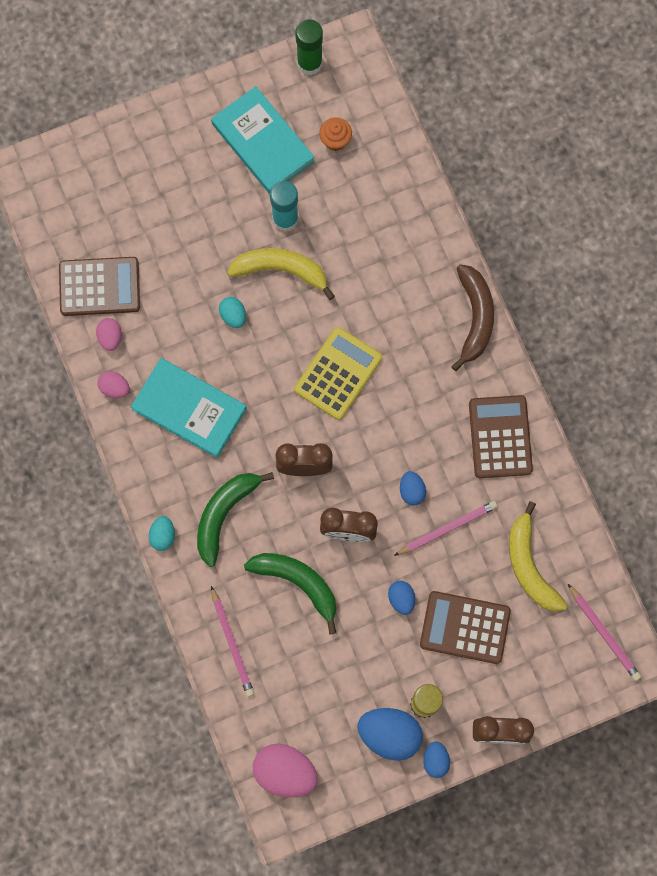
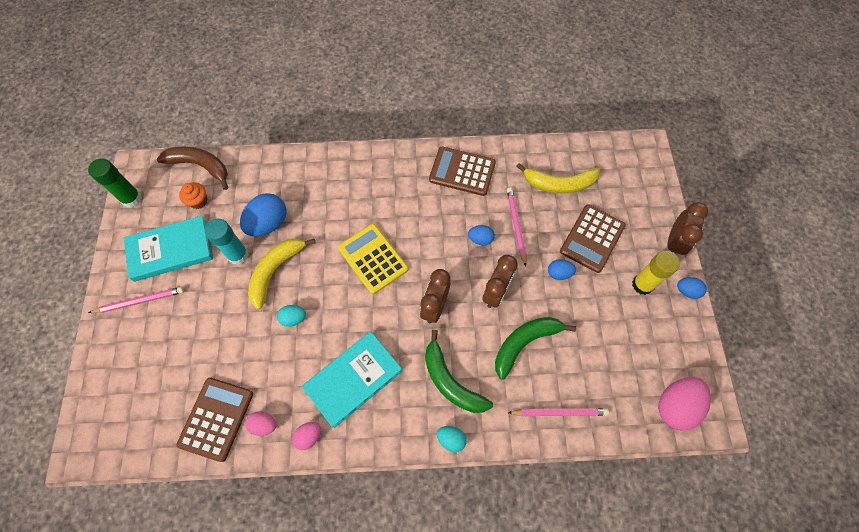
camera: 70 degrees left, 10 degrees down
blue egg [357,708,423,761] -> blue egg moved to [240,193,286,236]
brown banana [451,264,494,371] -> brown banana moved to [156,146,228,190]
pink pencil [568,584,641,681] -> pink pencil moved to [88,287,184,313]

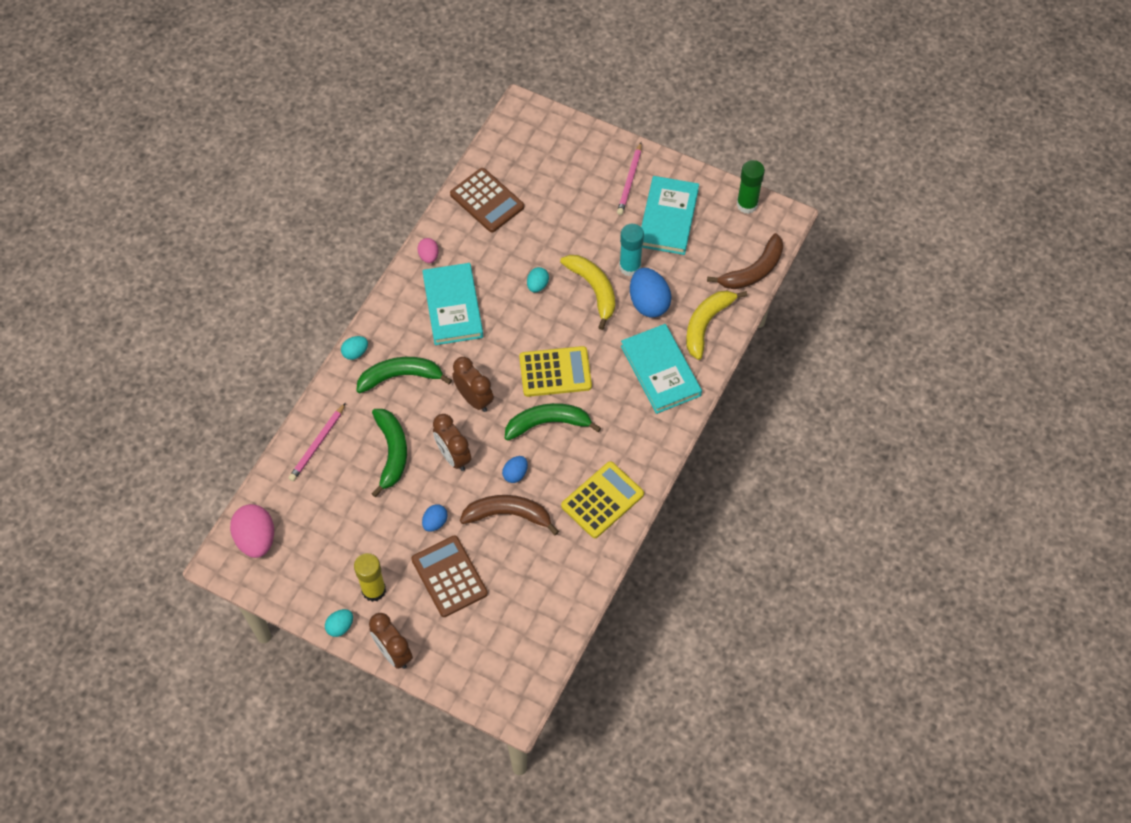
camera: 120 degrees right, 5 degrees down
orange cupcake [179,182,208,209] -> none
pink egg [246,411,277,436] -> none
brown calculator [429,147,496,196] -> yellow calculator [561,461,644,538]
pink pencil [507,188,526,267] -> brown banana [460,495,559,535]
yellow banana [516,163,600,194] -> yellow banana moved to [686,291,747,360]
blue egg [677,277,707,299] -> turquoise egg [325,609,353,637]
none -> green banana [505,403,601,441]
none -> turquoise book [621,324,702,414]

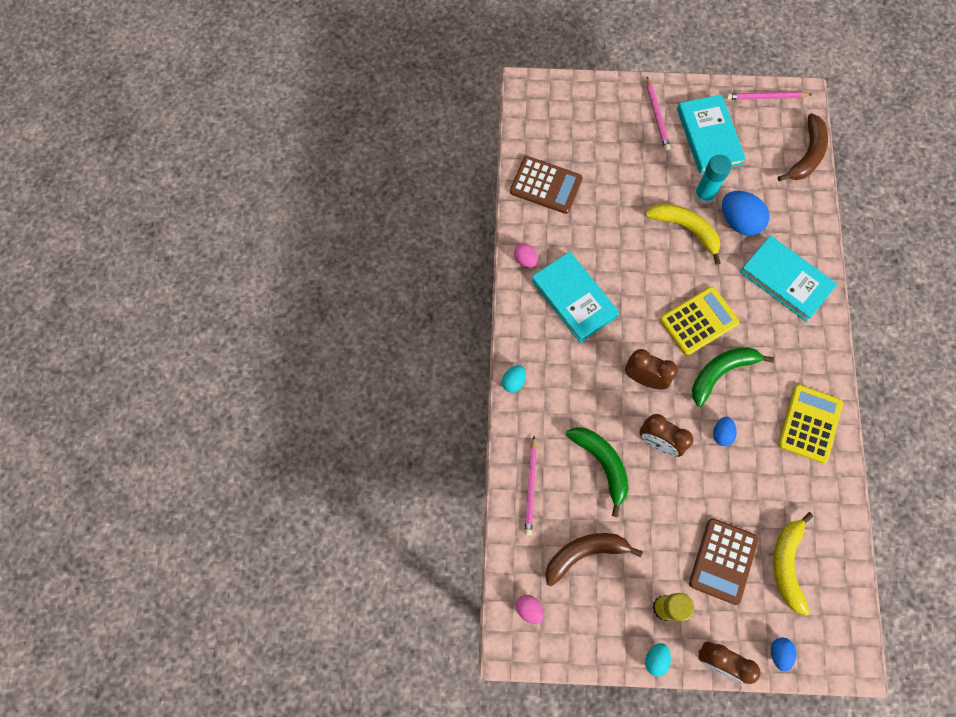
camera: 25 degrees left, 10 degrees up
pink egg [230,504,274,558] -> pink egg [516,595,544,624], size x0.54
green banana [356,357,452,393] -> none
brown calculator [411,536,488,617] -> brown calculator turned 105 degrees counterclockwise [689,518,759,605]
blue egg [422,504,448,532] -> blue egg moved to [771,637,796,672]
brown banana [460,495,559,535] -> brown banana moved to [545,533,643,586]
turquoise egg [527,267,549,292] -> none
yellow banana [686,291,747,360] -> yellow banana moved to [773,512,813,616]
green glue stick [737,160,765,214] -> pink pencil [726,91,812,100]

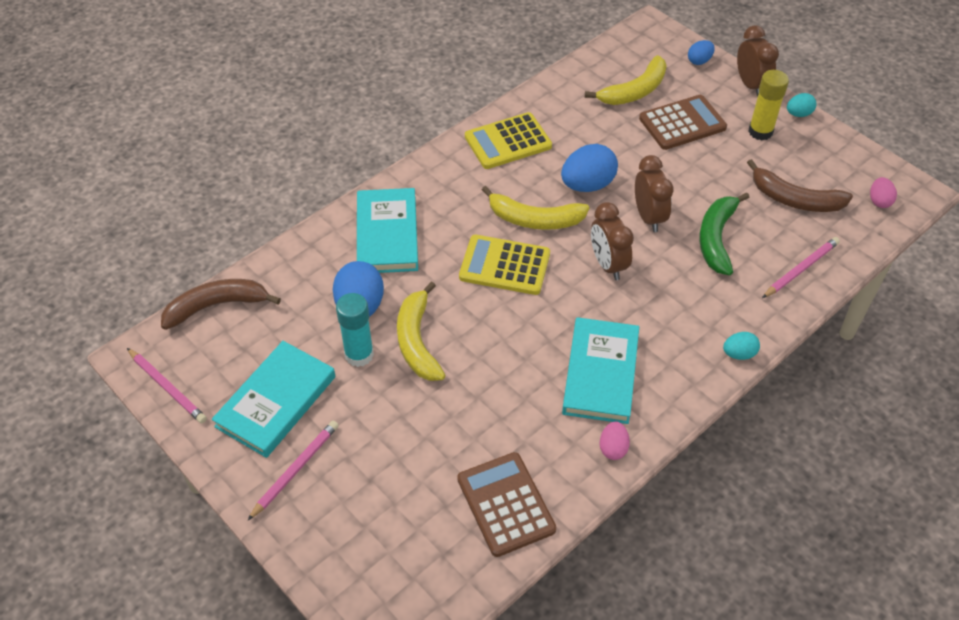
camera: 135 degrees left, 20 degrees down
green banana [692,347,774,407] -> yellow banana [482,186,589,230]
blue egg [713,417,737,446] -> blue egg [561,144,618,192], size x1.86

